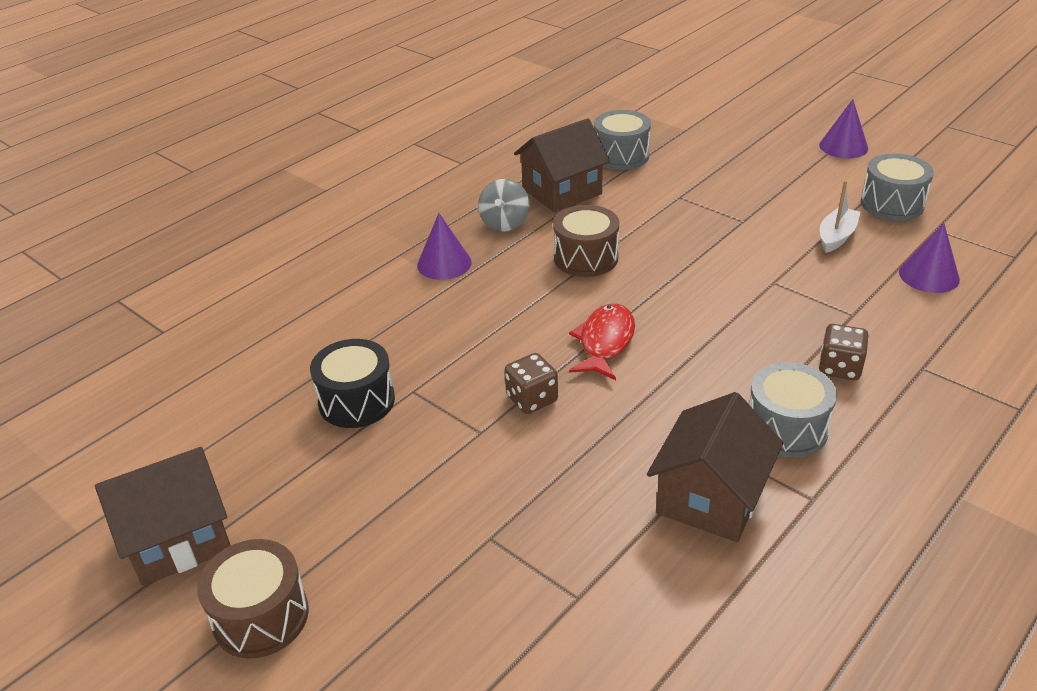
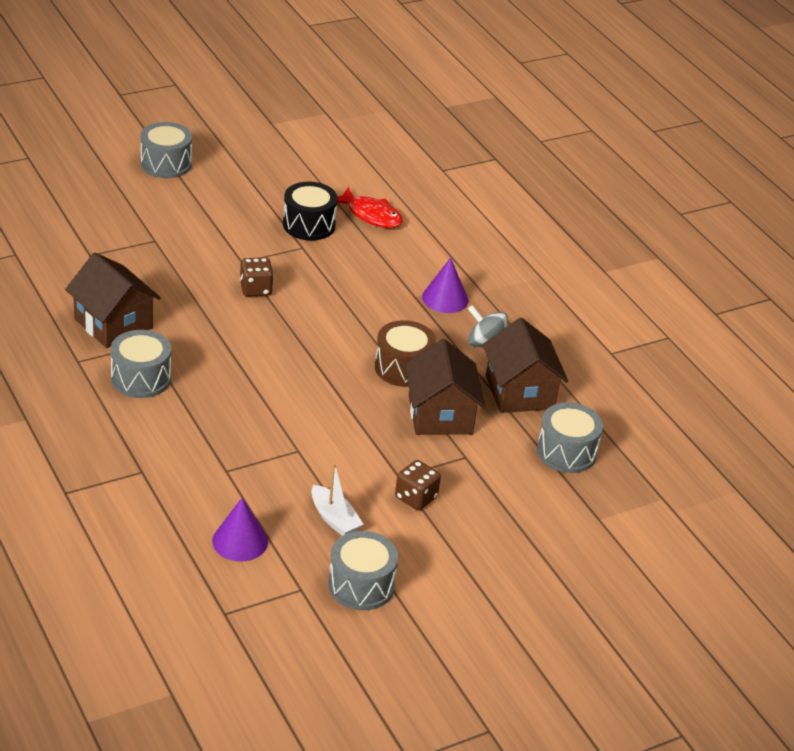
camera: 105 degrees right, 0 degrees up
brown house [95,447,231,586] -> brown house moved to [405,339,485,435]
brown drum [197,539,309,658] -> grey drum [140,122,192,178]
red fish [569,304,635,380] -> red fish moved to [337,187,403,228]
purple cone [819,99,868,158] -> none
brown dice [819,324,869,380] -> brown dice moved to [395,460,441,511]

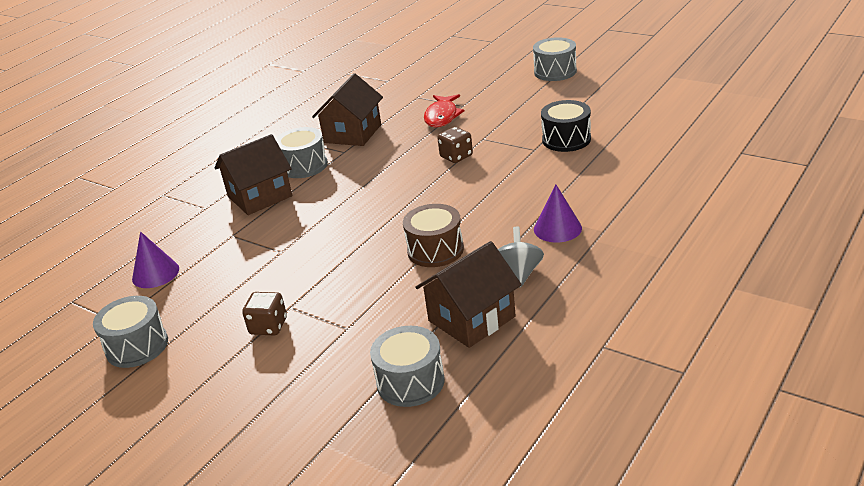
camera: 70 degrees right, 5 degrees down
white boat [311,463,364,536] -> none
red fish [337,187,403,228] -> red fish moved to [424,94,464,128]
brown house [405,339,485,435] -> brown house moved to [215,134,292,215]

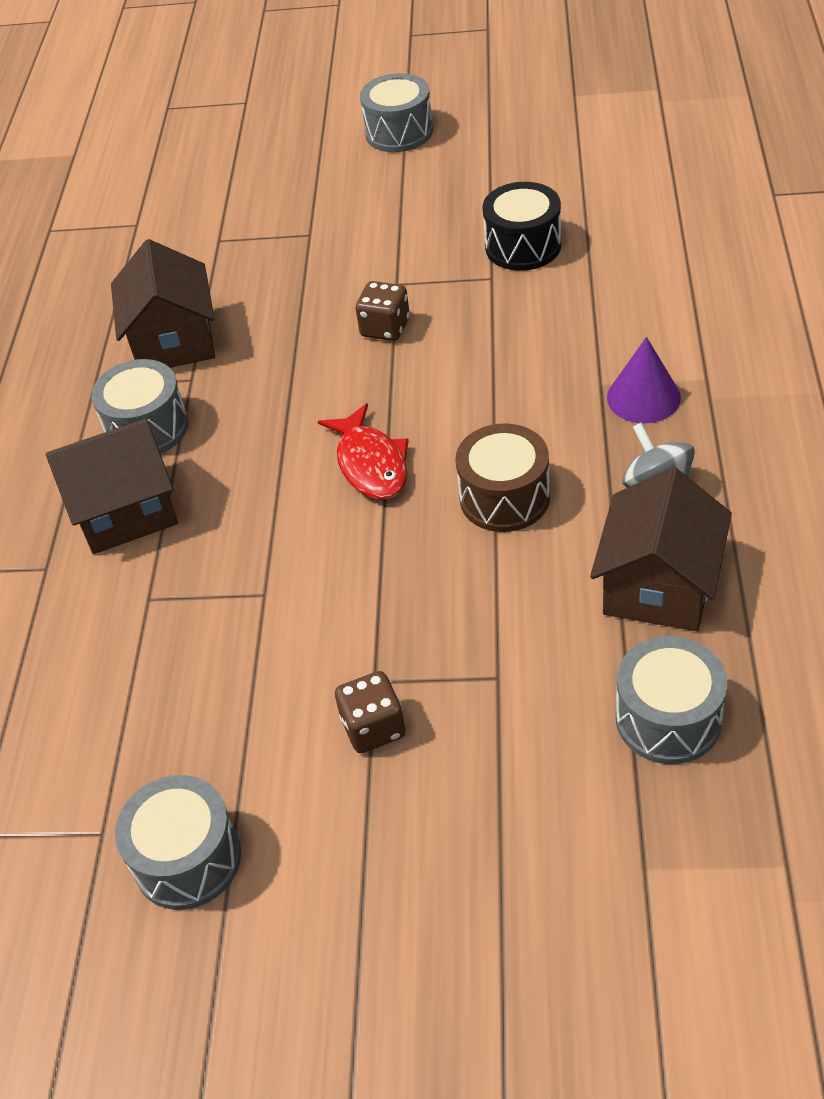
camera: 30 degrees left, 15 degrees up
purple cone [132,232,179,288] -> none
brown house [215,134,292,215] -> brown house turned 45 degrees clockwise [46,419,178,554]
red fish [424,94,464,128] -> red fish moved to [318,403,409,500]

